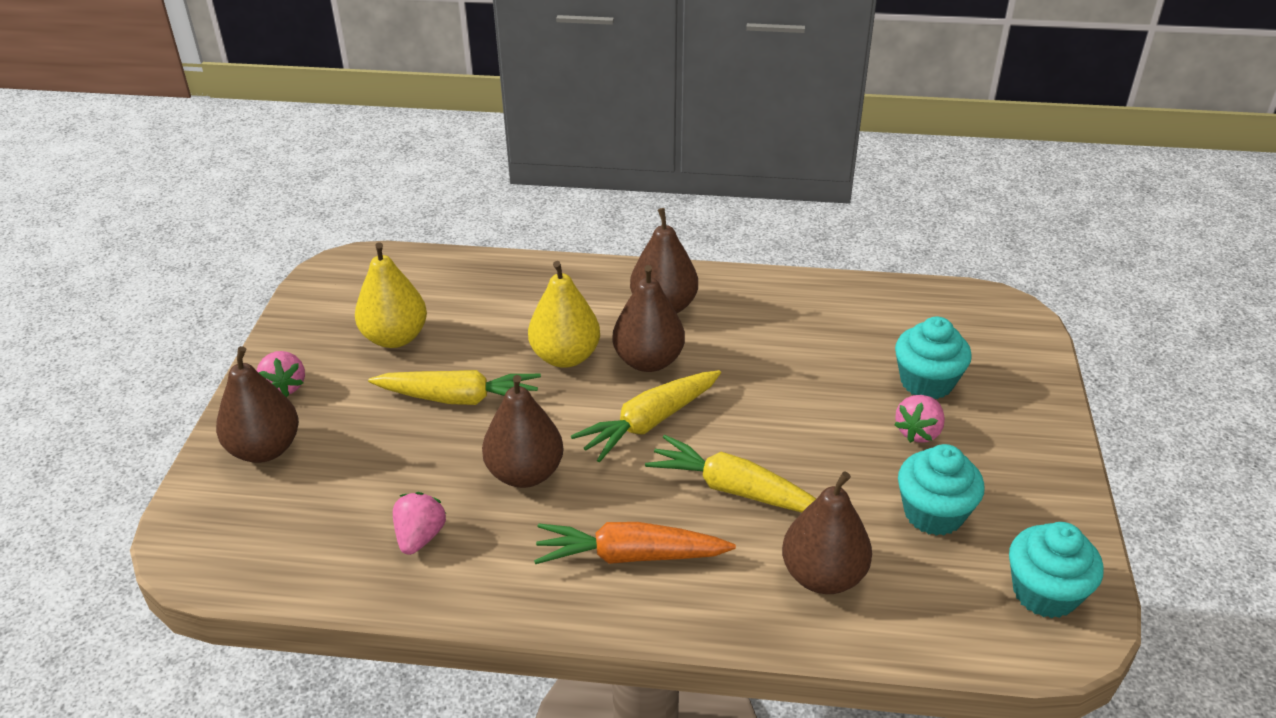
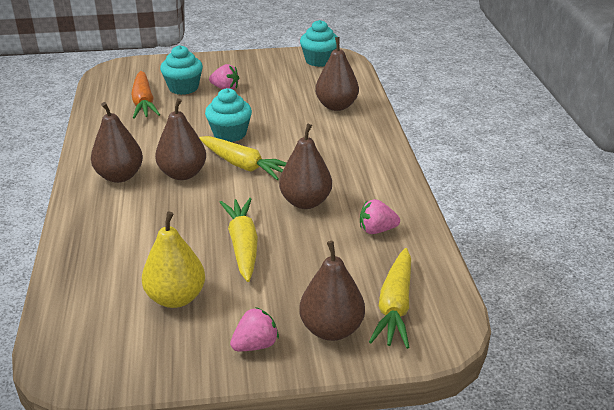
camera: 105 degrees left, 5 degrees down
yellow pear [528,261,600,368] -> none
orange carrot [534,522,736,564] -> orange carrot moved to [131,71,160,119]
yellow carrot [645,435,816,512] -> yellow carrot moved to [369,248,411,349]
turquoise cupcake [898,444,984,536] -> turquoise cupcake moved to [205,88,252,142]

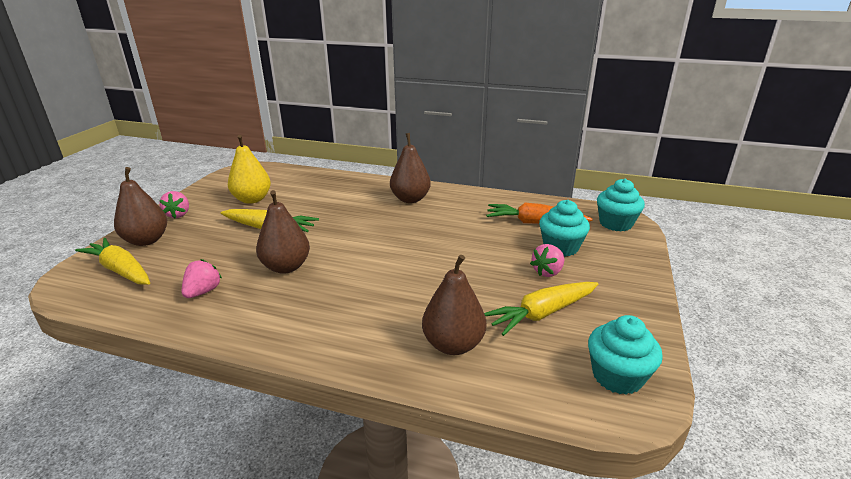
camera: 115 degrees right, 5 degrees down
brown pear [155,98,206,180] -> none
yellow carrot [199,136,286,180] -> yellow carrot moved to [484,282,598,336]
turquoise cupcake [205,88,252,142] -> turquoise cupcake moved to [597,179,645,231]

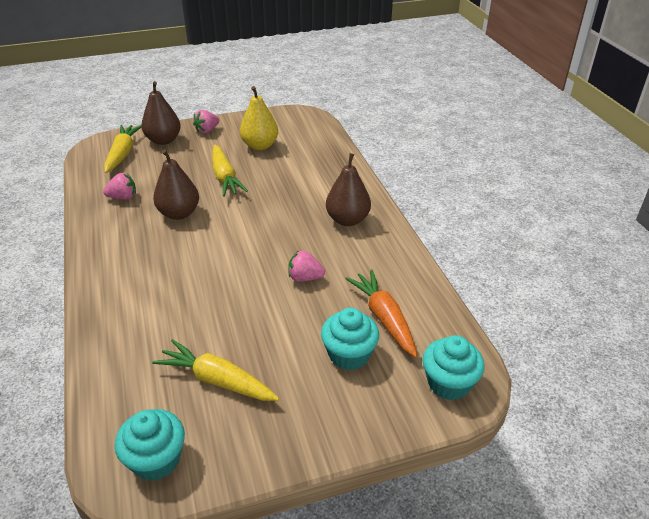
camera: 55 degrees right, 10 degrees up
brown pear [422,255,486,355] -> none
pink strawberry [530,244,564,277] -> pink strawberry moved to [288,250,325,282]

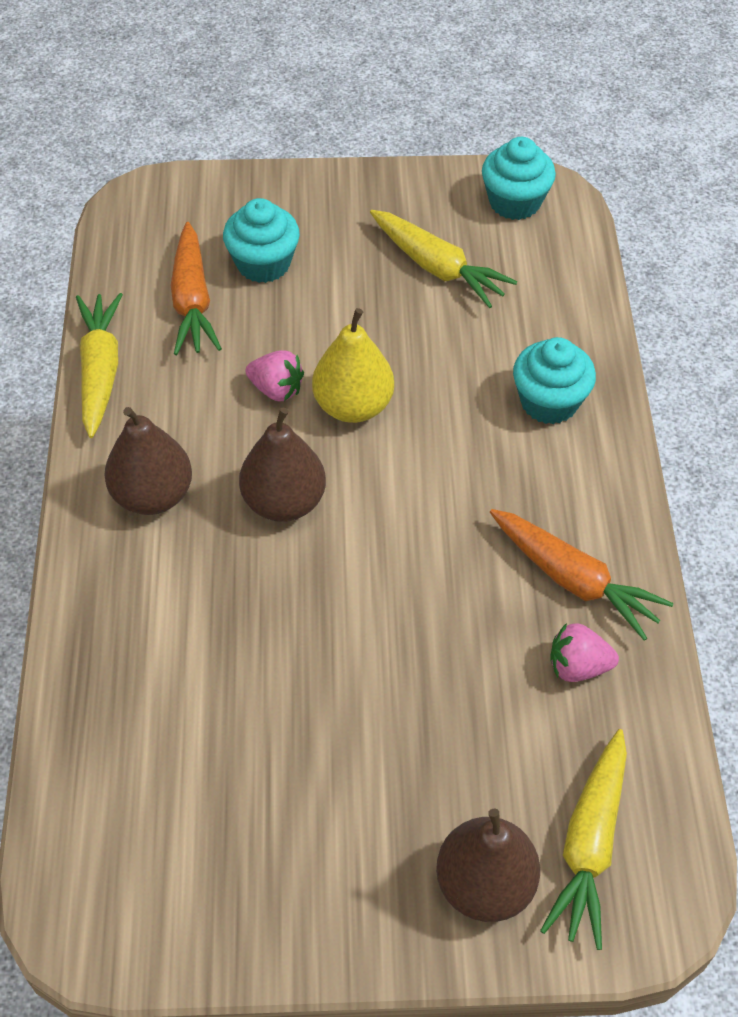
camera: 165 degrees left, 15 degrees up
brown pear [153,149,199,220] -> brown pear moved to [239,407,326,522]
pink strawberry [193,110,219,134] -> none
yellow carrot [212,145,248,197] -> yellow carrot moved to [76,293,123,438]
yellow pear [240,86,278,150] -> yellow pear moved to [312,308,394,423]
turquoise cupcake [423,335,485,400] -> turquoise cupcake moved to [513,337,596,424]
none -> orange carrot [490,509,673,641]

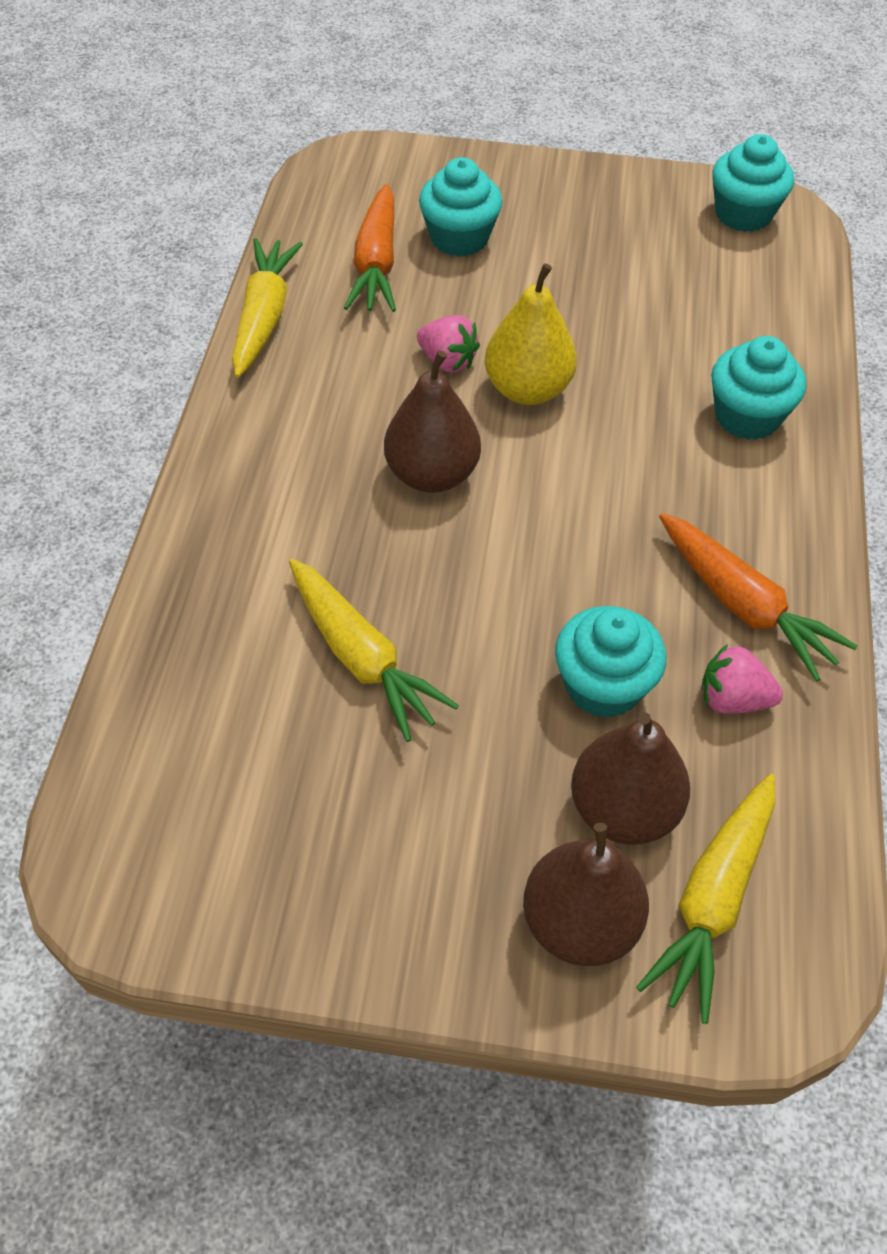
camera: 10 degrees right, 0 degrees up
brown pear [104,407,192,515] -> brown pear moved to [571,712,690,845]
yellow carrot [370,210,517,308] -> yellow carrot moved to [289,559,459,742]
none -> turquoise cupcake [555,606,666,718]

